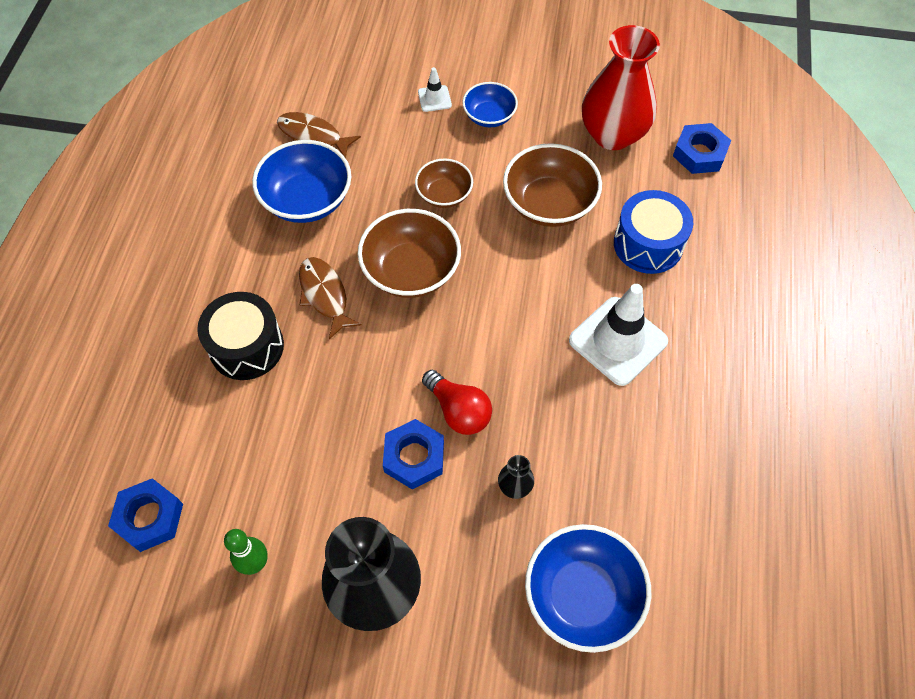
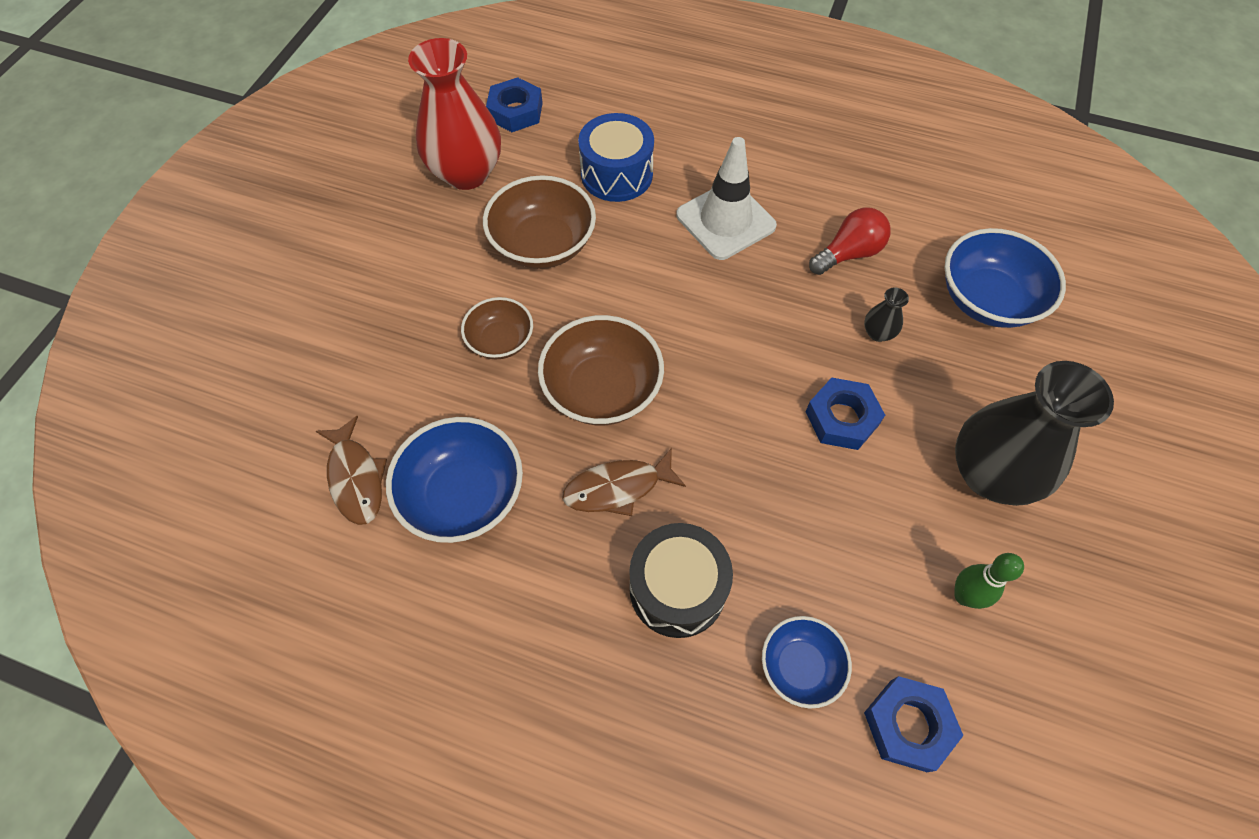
camera: 80 degrees left, 0 degrees up
brown fish [277,112,361,158] -> brown fish turned 60 degrees counterclockwise [316,416,387,525]
white traffic cone [418,67,452,112] -> none
red light bulb [422,370,492,435] -> red light bulb moved to [809,207,890,275]
blue bowl [462,82,518,127] -> blue bowl moved to [762,616,852,708]

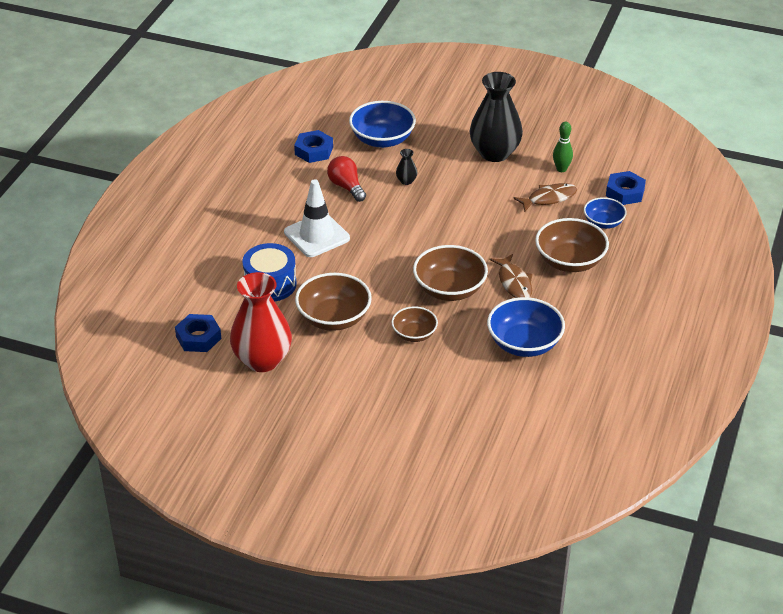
camera: 90 degrees left, 20 degrees down
brown fish [316,416,387,525] -> brown fish moved to [513,183,577,212]
black drum [629,523,733,638] -> brown bowl [535,218,609,272]
blue nut [806,378,885,450] -> blue nut moved to [294,130,333,163]

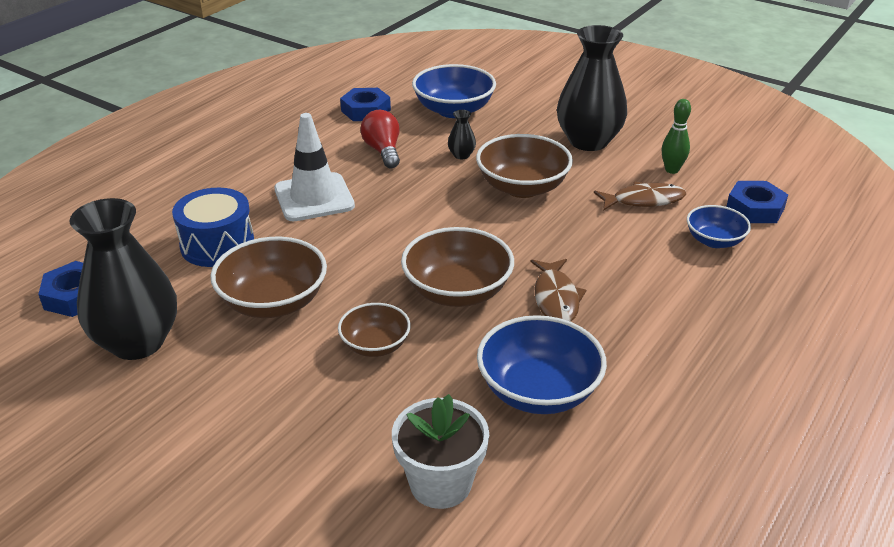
camera: 15 degrees right, 5 degrees down
red vase [230,272,292,372] -> black vase [69,198,177,360]
brown bowl [535,218,609,272] -> brown bowl moved to [476,134,573,198]
none -> white flower pot [392,394,489,509]

